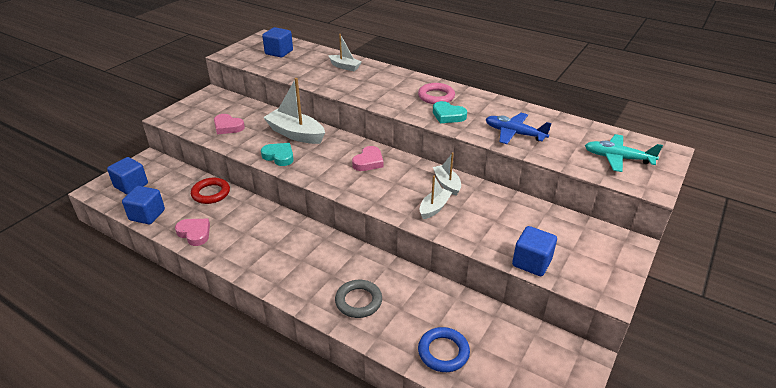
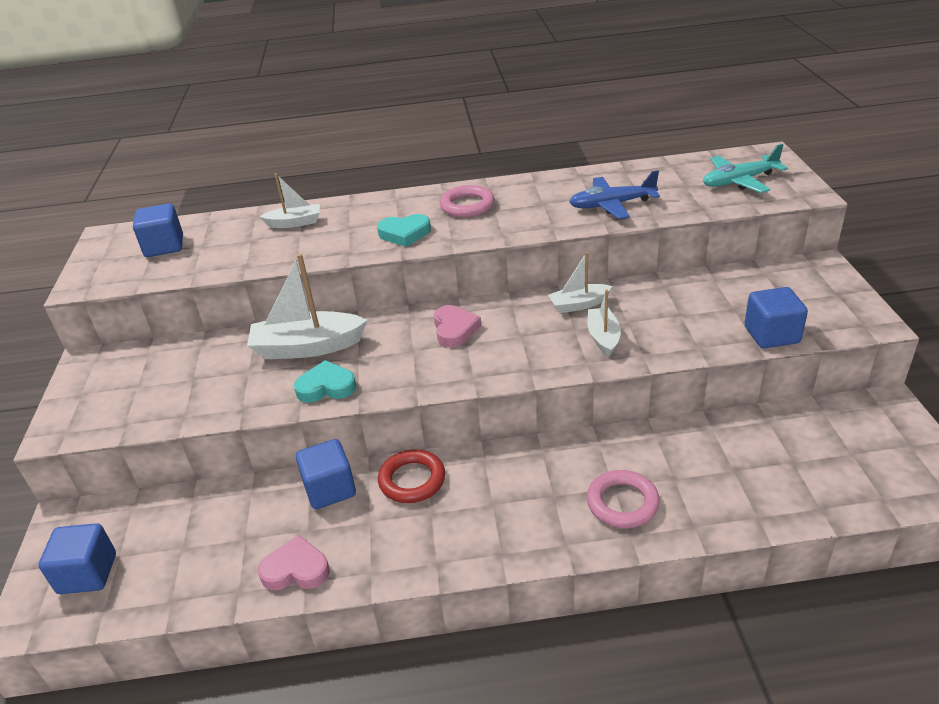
camera: 35 degrees left, 0 degrees up
blue cube [122,186,165,224] -> blue cube moved to [296,439,356,509]
red ring [191,178,230,204] -> red ring moved to [378,449,445,503]
pink heart [214,114,245,134] -> none
grey ring [335,280,382,318] -> pink ring [587,470,660,528]
blue ring [418,327,470,372] -> none
turquoise heart [433,101,467,123] -> turquoise heart moved to [377,214,431,247]
white boat [433,152,461,196] -> white boat turned 45 degrees counterclockwise [548,252,612,313]

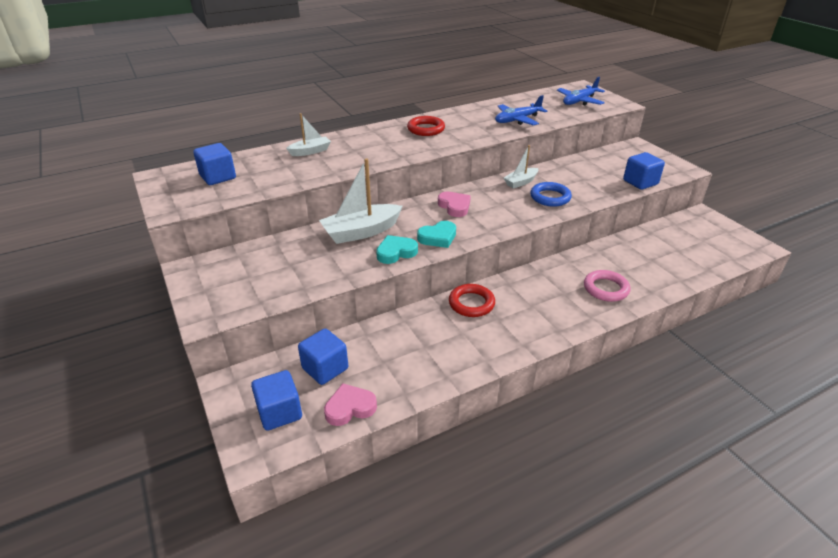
camera: 25 degrees left, 0 degrees up
pink heart [258,535,330,591] -> pink heart moved to [324,383,377,426]
blue cube [296,439,356,509] -> blue cube moved to [298,329,348,385]
turquoise heart [377,214,431,247] -> turquoise heart moved to [417,221,456,248]
pink ring [440,185,495,217] -> red ring [407,116,445,136]
white boat [588,290,621,357] -> blue ring [530,182,572,207]
turquoise plane [703,144,788,193] -> blue plane [557,77,605,105]

